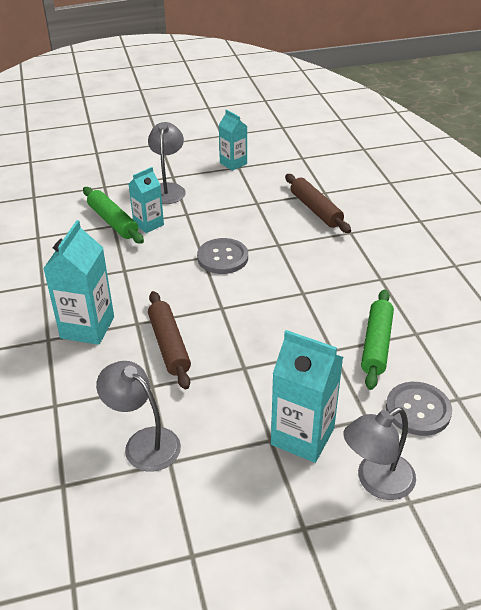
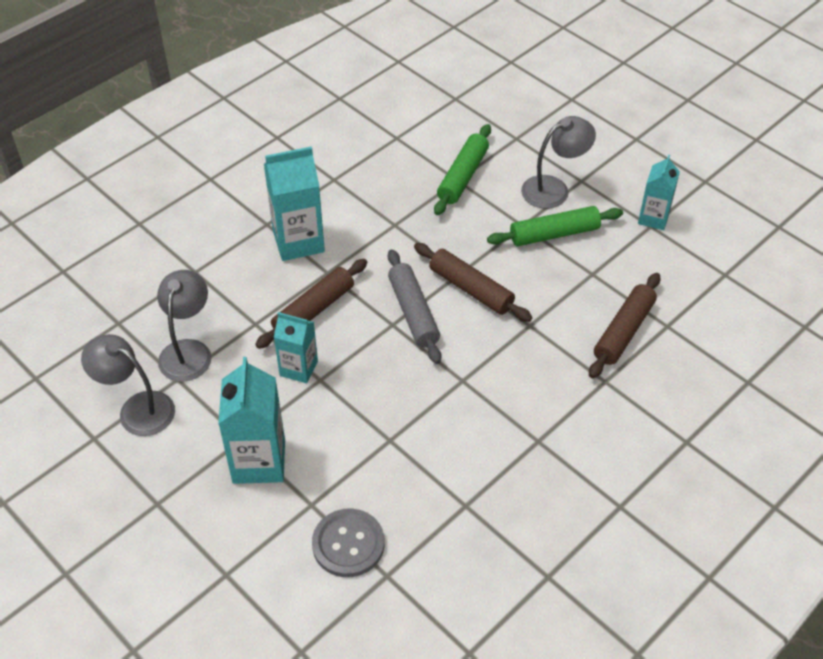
camera: 60 degrees right, 10 degrees up
turquoise carton [129,167,164,233] -> turquoise carton moved to [274,312,318,383]
grey button [197,238,248,274] -> brown rolling pin [414,243,532,322]
grey lamp [343,407,416,500] -> grey lamp moved to [81,334,175,436]
green rolling pin [361,289,394,390] -> green rolling pin moved to [487,206,623,246]
none -> grey rolling pin [388,249,441,364]

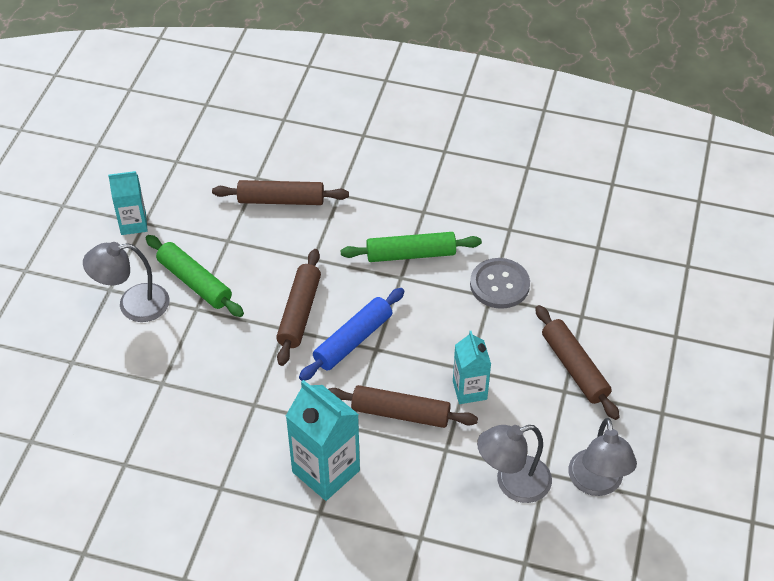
camera: 120 degrees left, 0 degrees up
turquoise carton [218,357,285,484] -> brown rolling pin [535,305,620,420]
grey button [312,509,385,577] -> grey button moved to [470,258,530,309]
grey rolling pin [388,249,441,364] -> blue rolling pin [299,288,405,381]
green rolling pin [434,124,491,215] -> green rolling pin moved to [341,232,482,262]
grey lamp [521,116,596,209] -> grey lamp turned 45 degrees counterclockwise [83,242,169,322]

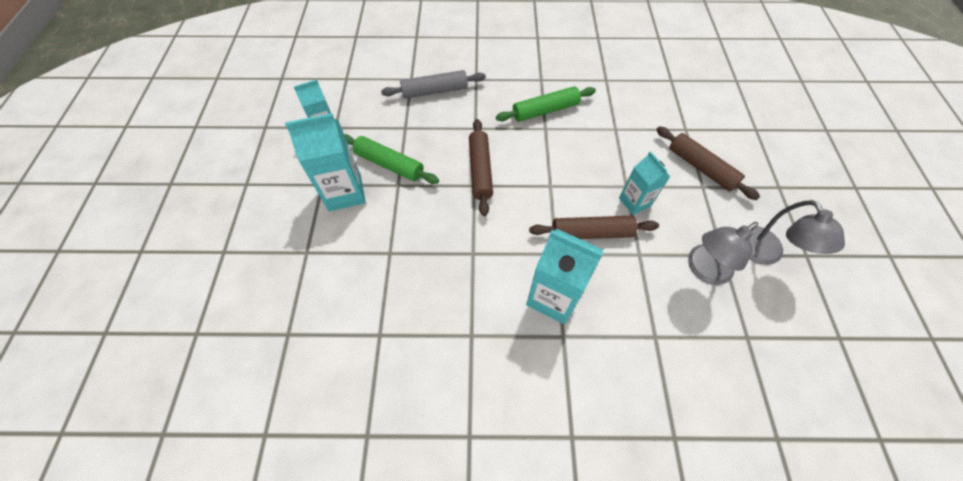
camera: 15 degrees left, 10 degrees up
grey lamp [83,242,169,322] -> turquoise carton [285,113,366,211]
brown rolling pin [212,180,349,205] -> grey rolling pin [381,70,486,99]
blue rolling pin [299,288,405,381] -> none
grey button [470,258,530,309] -> none

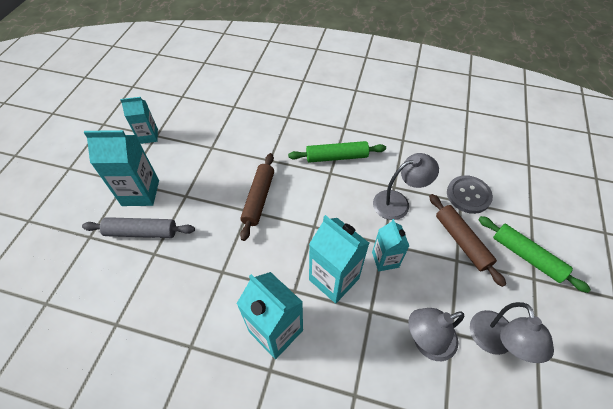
camera: 15 degrees right, 5 degrees down
green rolling pin [344,134,439,184] -> green rolling pin moved to [478,216,591,293]
grey rolling pin [381,70,486,99] -> grey rolling pin moved to [82,217,195,238]
brown rolling pin [529,216,659,239] -> turquoise carton [309,215,369,304]
none -> grey lamp [373,153,439,220]
none -> grey button [447,175,493,214]

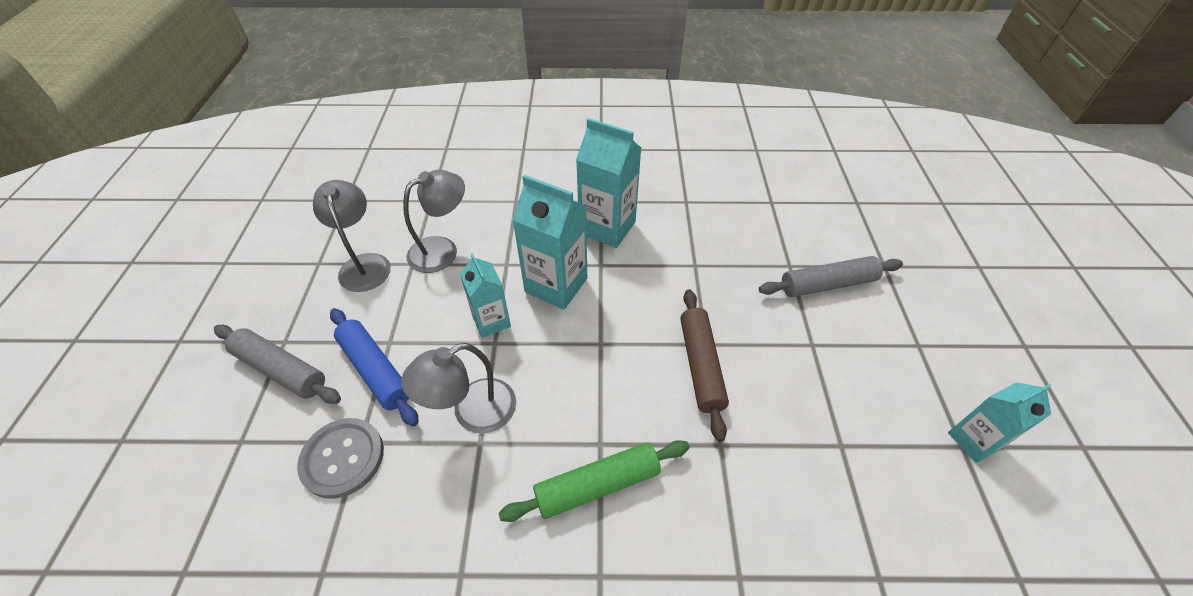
camera: 165 degrees right, 5 degrees down
turquoise carton [84,130,159,206] -> none
brown rolling pin [429,194,506,287] -> blue rolling pin [330,308,419,426]
green rolling pin [478,216,591,293] -> grey rolling pin [214,325,341,404]

